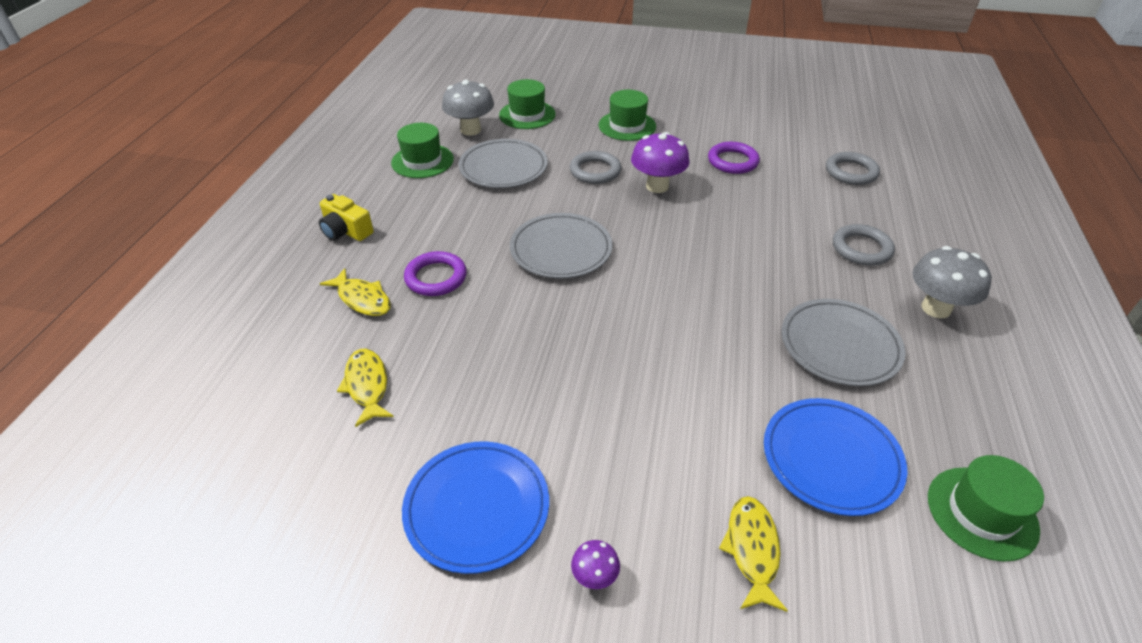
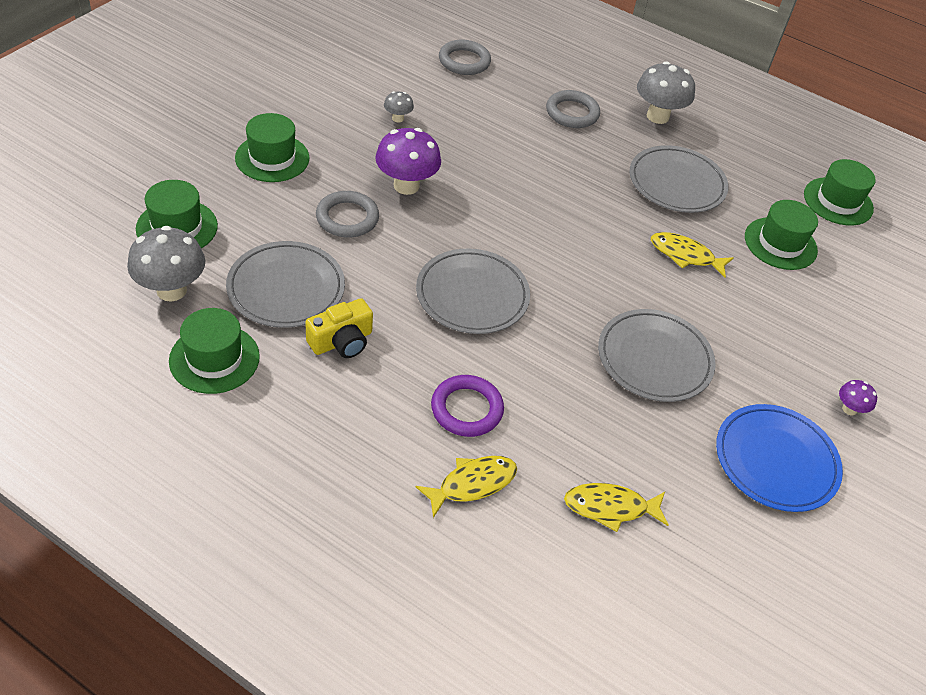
camera: 75 degrees left, 5 degrees up
yellow camera [319,194,374,241] -> yellow camera moved to [305,298,373,358]
purple ring [708,142,760,174] -> grey mushroom [384,91,414,122]
yellow fish [719,496,788,612] -> yellow fish moved to [651,232,733,278]
blue plate [764,398,908,516] -> green hat [745,200,818,270]
none -> grey plate [598,309,716,402]

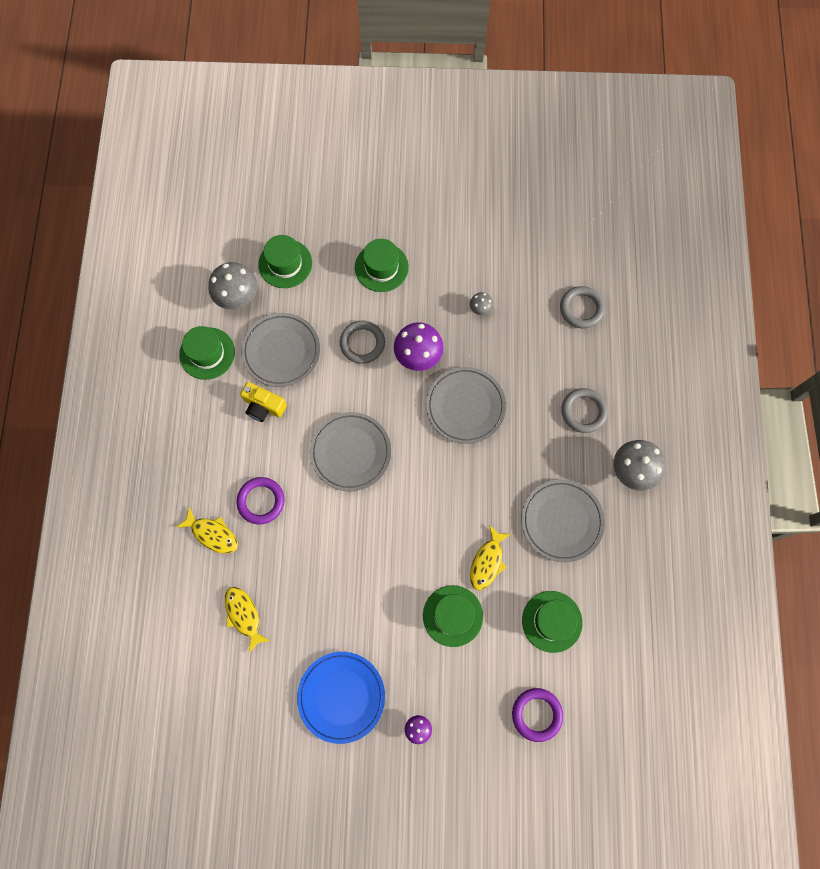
camera: 65 degrees right, 25 degrees up
grey plate [598,309,716,402] -> grey plate moved to [426,367,506,444]
yellow fish [651,232,733,278] -> yellow fish turned 150 degrees counterclockwise [470,525,511,590]
green hat [804,159,876,226] -> green hat moved to [423,585,483,647]
none -> purple ring [512,688,563,742]

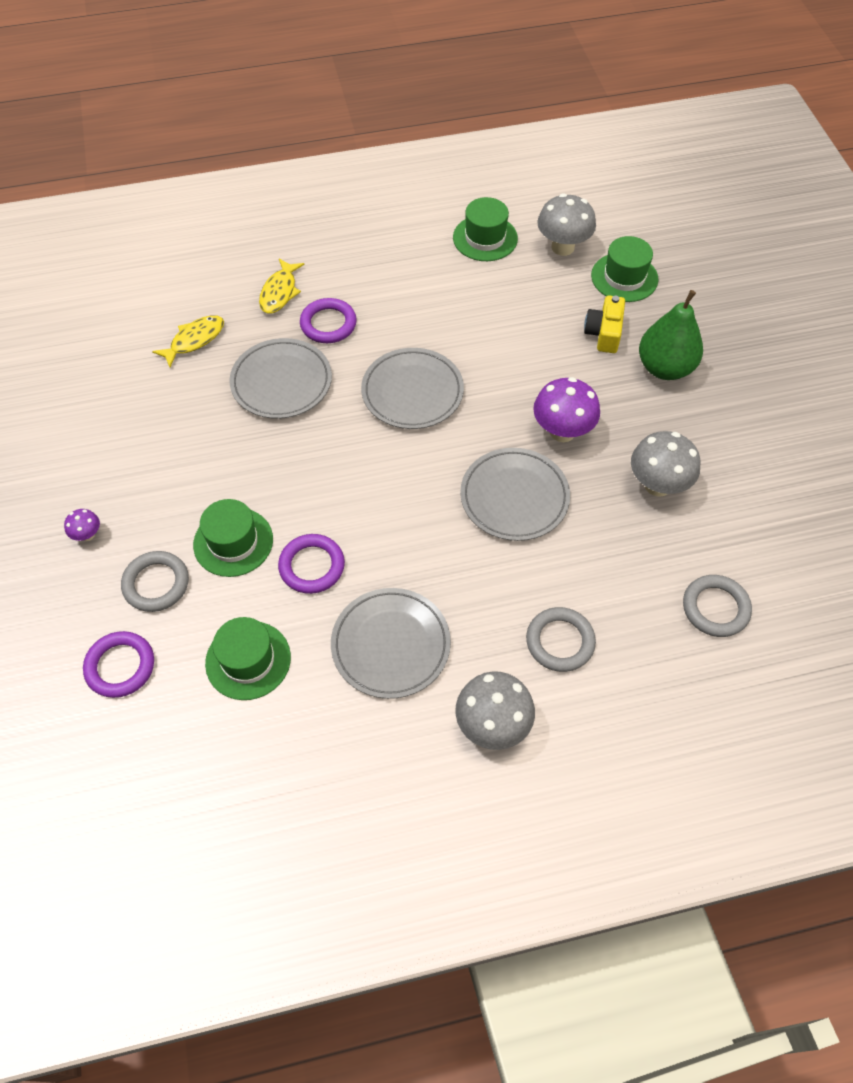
camera: 75 degrees right, 15 degrees down
yellow camera [240,382,287,422] -> yellow camera moved to [584,295,625,353]
grey plate [241,313,320,387] -> grey plate moved to [229,338,332,419]
blue plate [297,652,385,744] -> none
grey ring [340,321,385,364] -> grey ring moved to [121,551,189,612]
green hat [355,239,409,292] -> green pear [639,290,703,380]
grey mushroom [470,292,494,315] -> grey mushroom [631,431,700,497], size x2.02
yellow fish [470,525,511,590] -> purple ring [278,534,345,594]

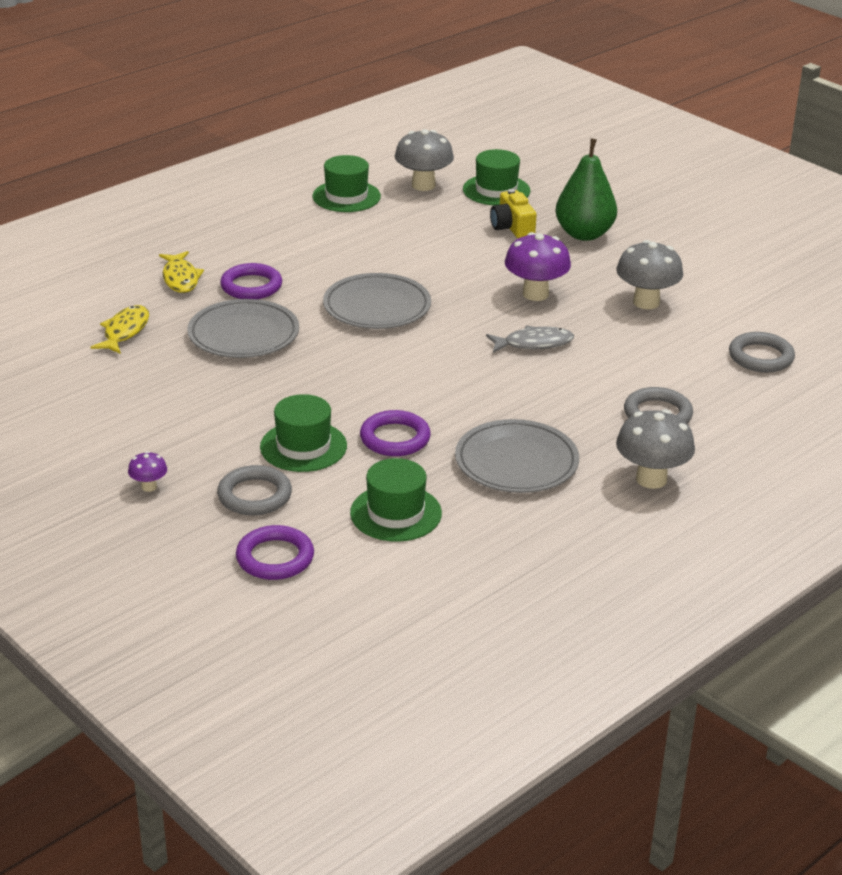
camera: 30 degrees left, 25 degrees down
grey plate [460,448,570,541] -> grey fish [486,326,574,353]

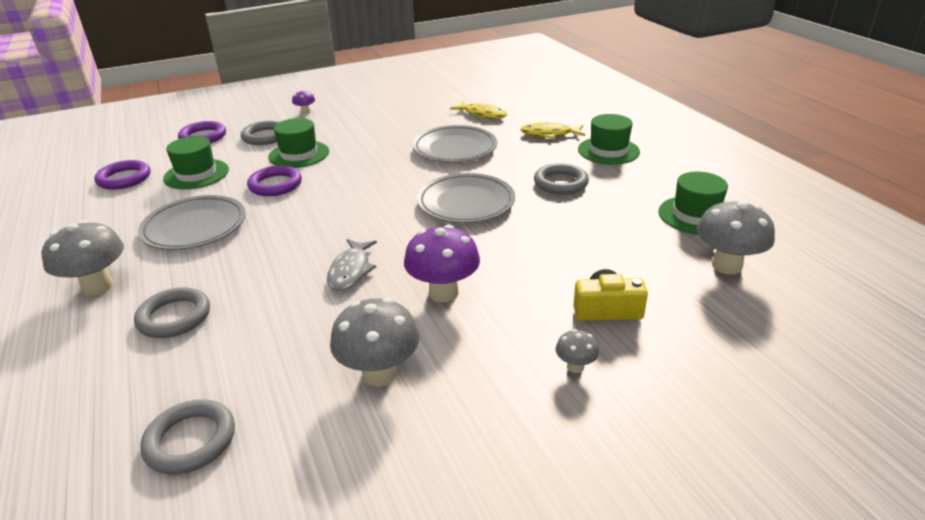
camera: 110 degrees right, 0 degrees up
purple ring [220,263,282,299] -> purple ring moved to [94,160,151,190]
green hat [463,149,530,205] -> green hat moved to [578,114,640,165]
green pear [556,138,617,241] -> grey mushroom [556,329,599,373]
none -> grey ring [534,163,589,195]

